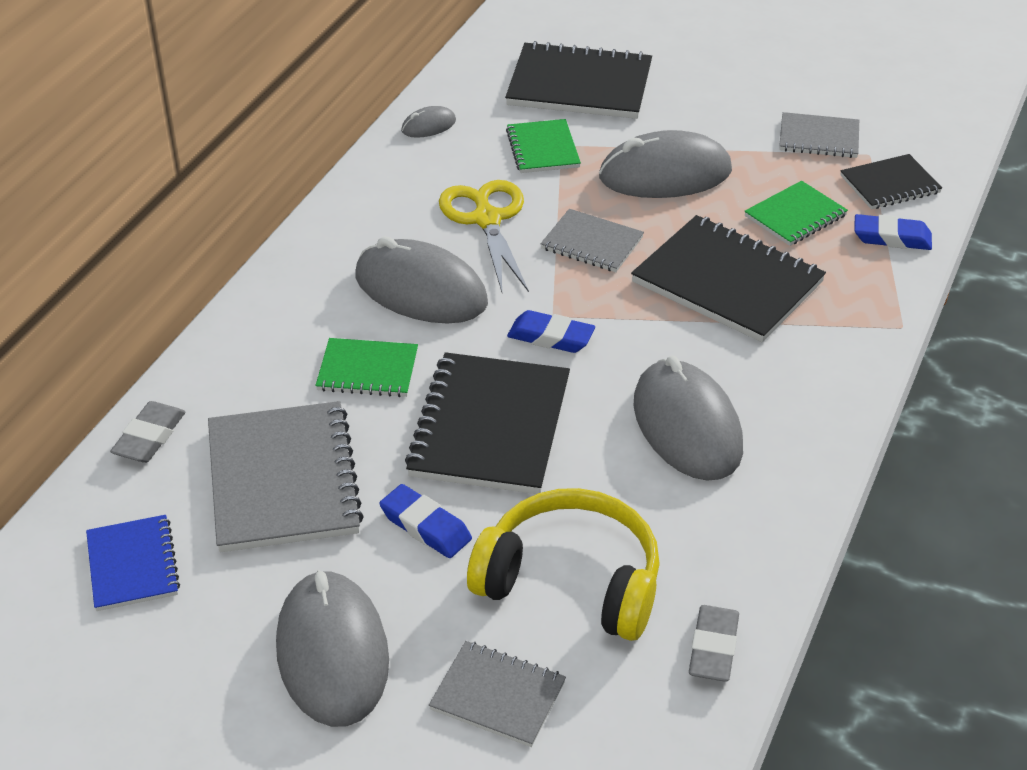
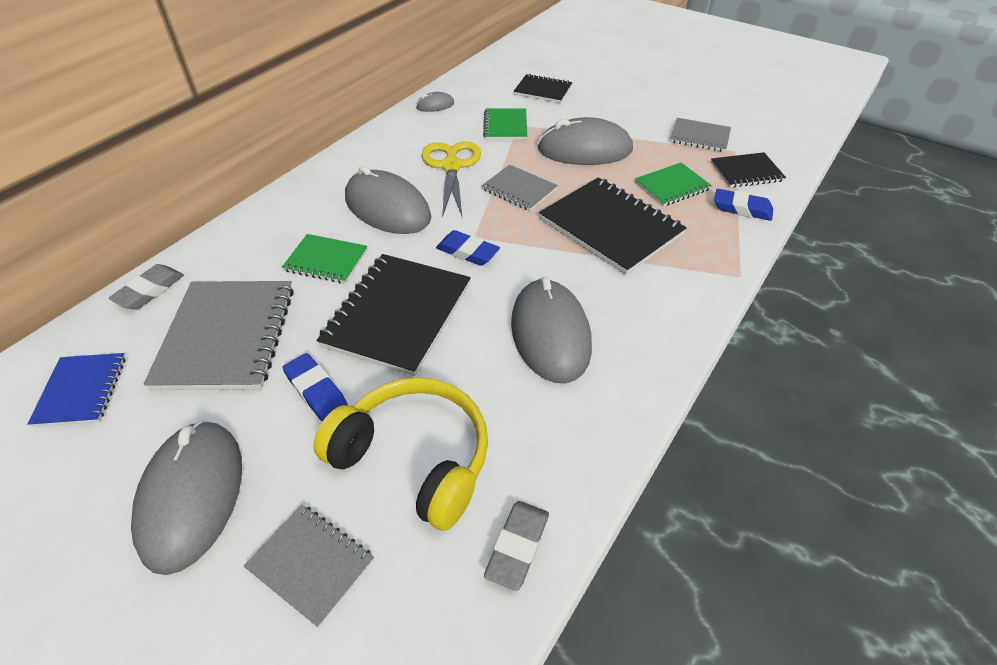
camera: 10 degrees right, 5 degrees up
black notebook [505,41,652,119] -> black notebook [514,74,572,103], size x0.56

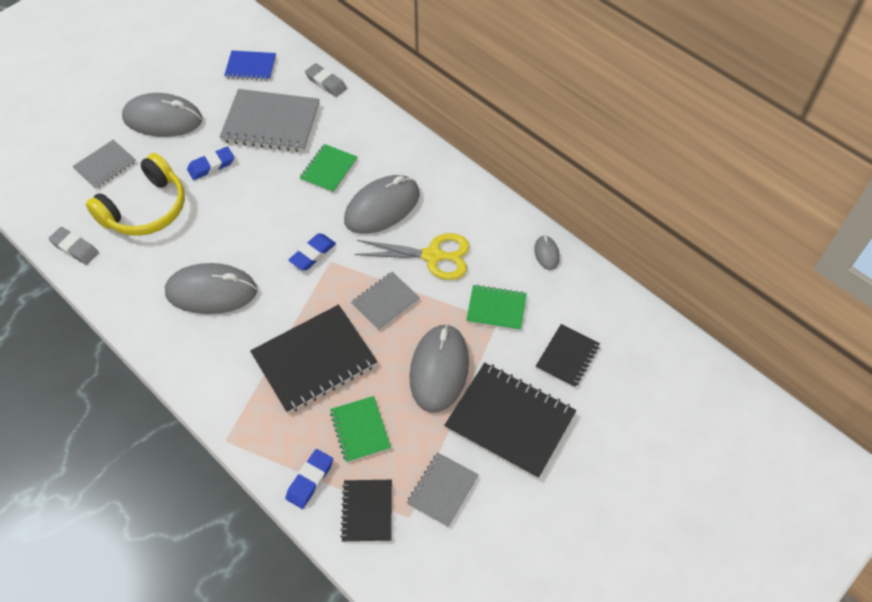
camera: 100 degrees right, 10 degrees up
black notebook [316,254,471,376] -> black notebook moved to [444,363,576,479]

